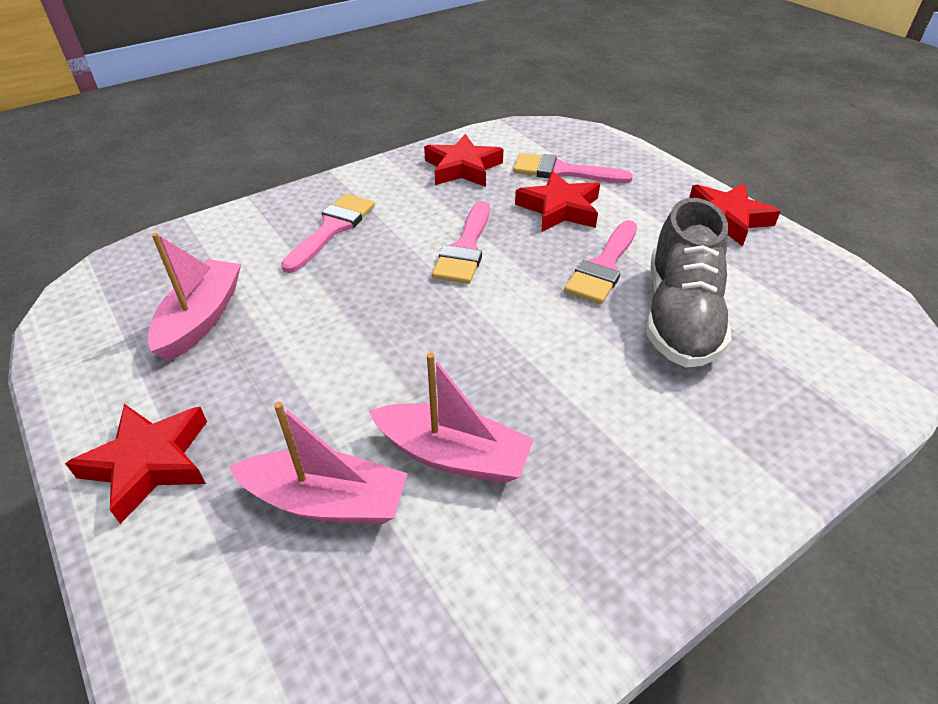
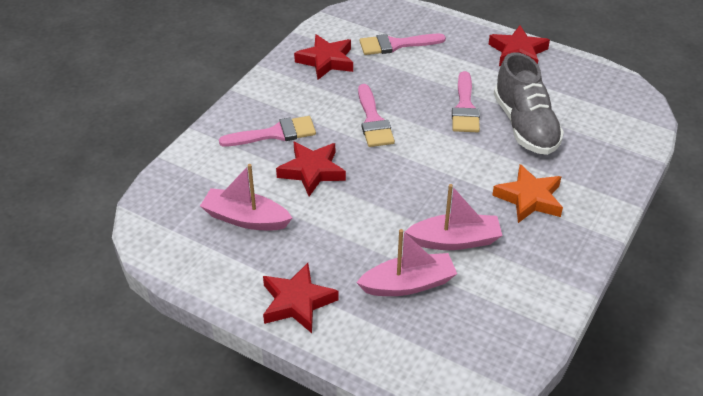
camera: 25 degrees left, 0 degrees up
pink boat [147,233,241,361] -> pink boat turned 60 degrees counterclockwise [200,164,292,230]
pink brush [281,194,375,273] -> pink brush turned 75 degrees clockwise [219,116,316,146]
red star [515,171,600,232] -> red star moved to [276,142,346,196]
none -> orange star [492,164,563,223]

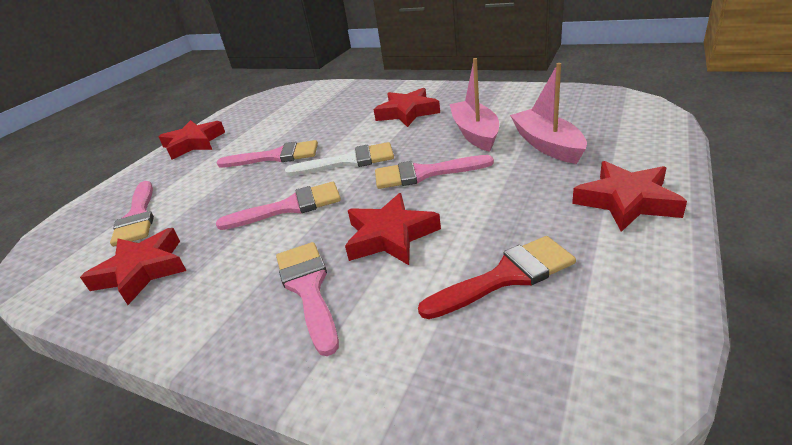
camera: 90 degrees left, 10 degrees down
pink boat [200,164,292,230] -> red brush [418,236,576,319]
orange star [492,164,563,223] -> red star [374,88,440,127]
grey shoe [494,52,564,155] -> none
none -> white brush [285,142,394,176]
none -> pink brush [375,155,494,189]

